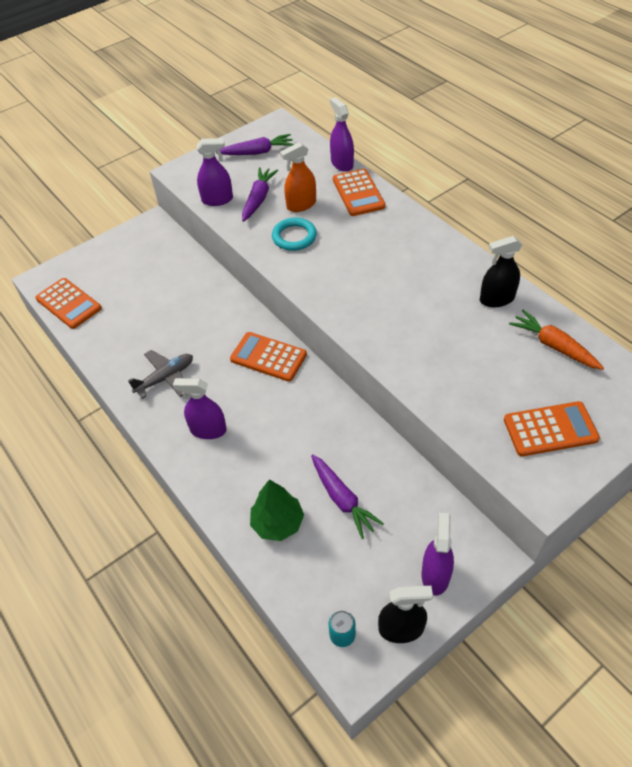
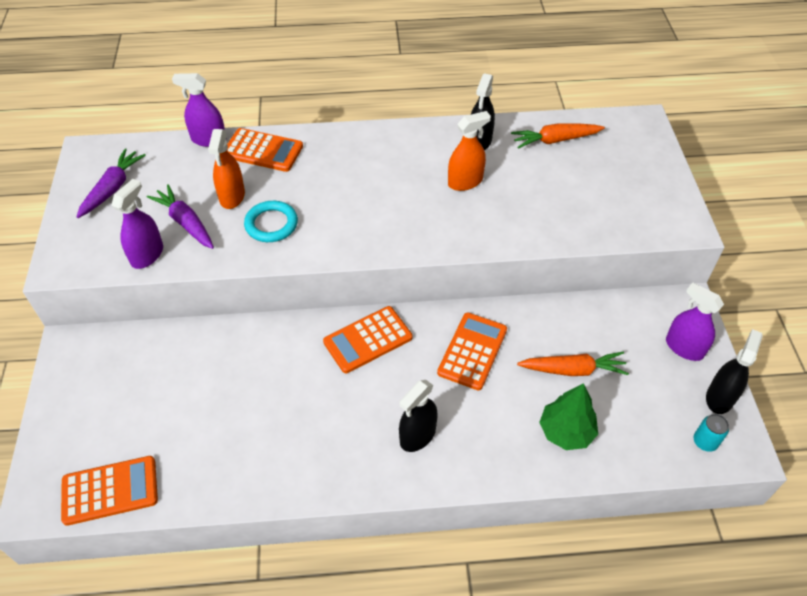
camera: 60 degrees left, 0 degrees up
grey plane [128,350,193,399] -> none
purple spray bottle [173,378,227,439] -> black spray bottle [399,380,438,452]
purple carrot [311,454,384,539] -> orange carrot [517,352,629,376]
orange calculator [504,401,600,456] -> orange calculator moved to [437,313,507,390]
none -> orange spray bottle [448,111,491,191]

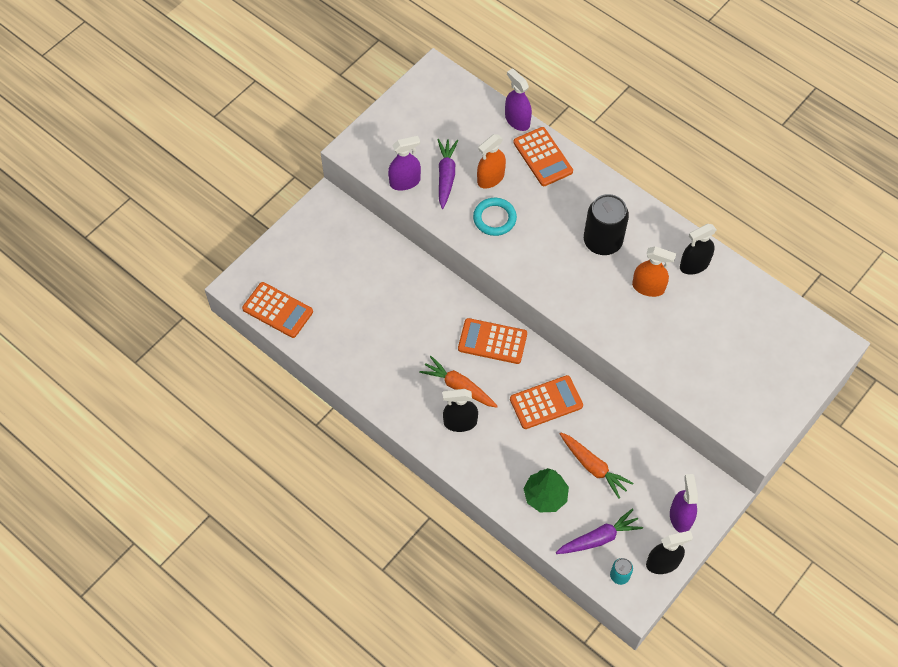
camera: 45 degrees right, 10 degrees up
purple carrot [77,148,146,218] -> purple carrot moved to [556,509,643,554]
orange carrot [511,123,605,149] -> orange carrot moved to [419,356,498,408]
none -> black can [584,194,629,255]

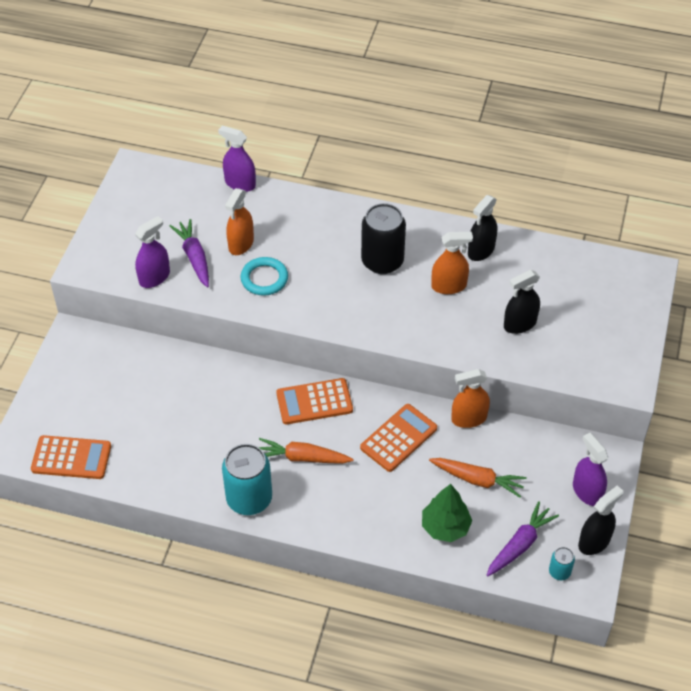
camera: 25 degrees left, 10 degrees down
black spray bottle [443,389,478,432] -> black spray bottle moved to [504,270,540,334]
orange calculator [513,127,573,186] -> none
none -> turquoise can [222,444,272,515]
none -> orange spray bottle [451,369,490,428]

